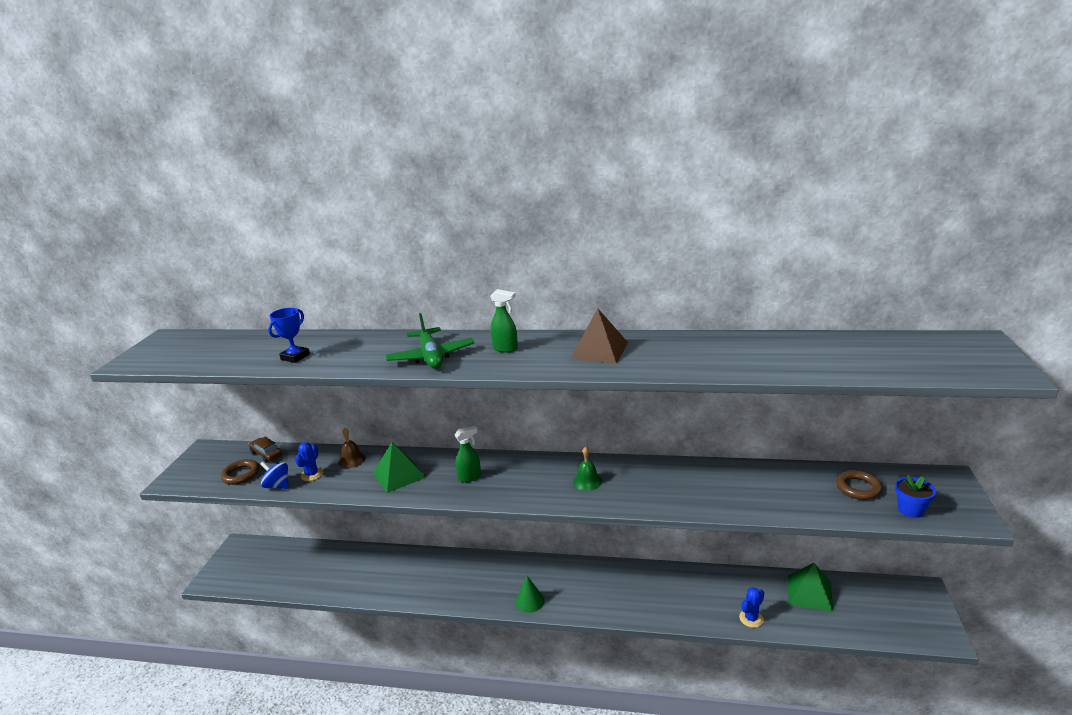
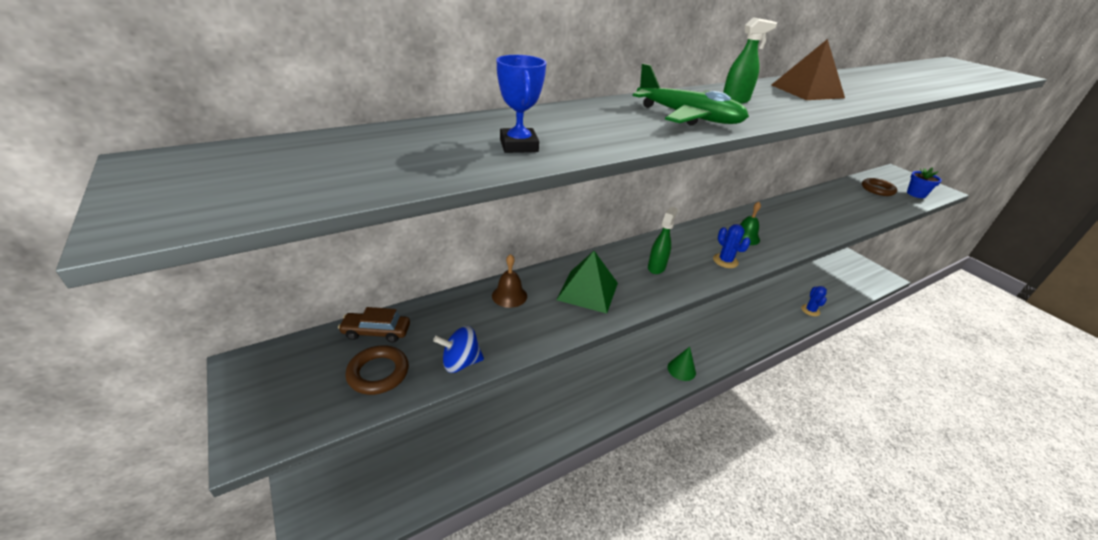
camera: 45 degrees left, 10 degrees up
blue cactus [295,442,323,481] -> blue cactus moved to [713,224,751,268]
green pyramid [788,563,833,612] -> none

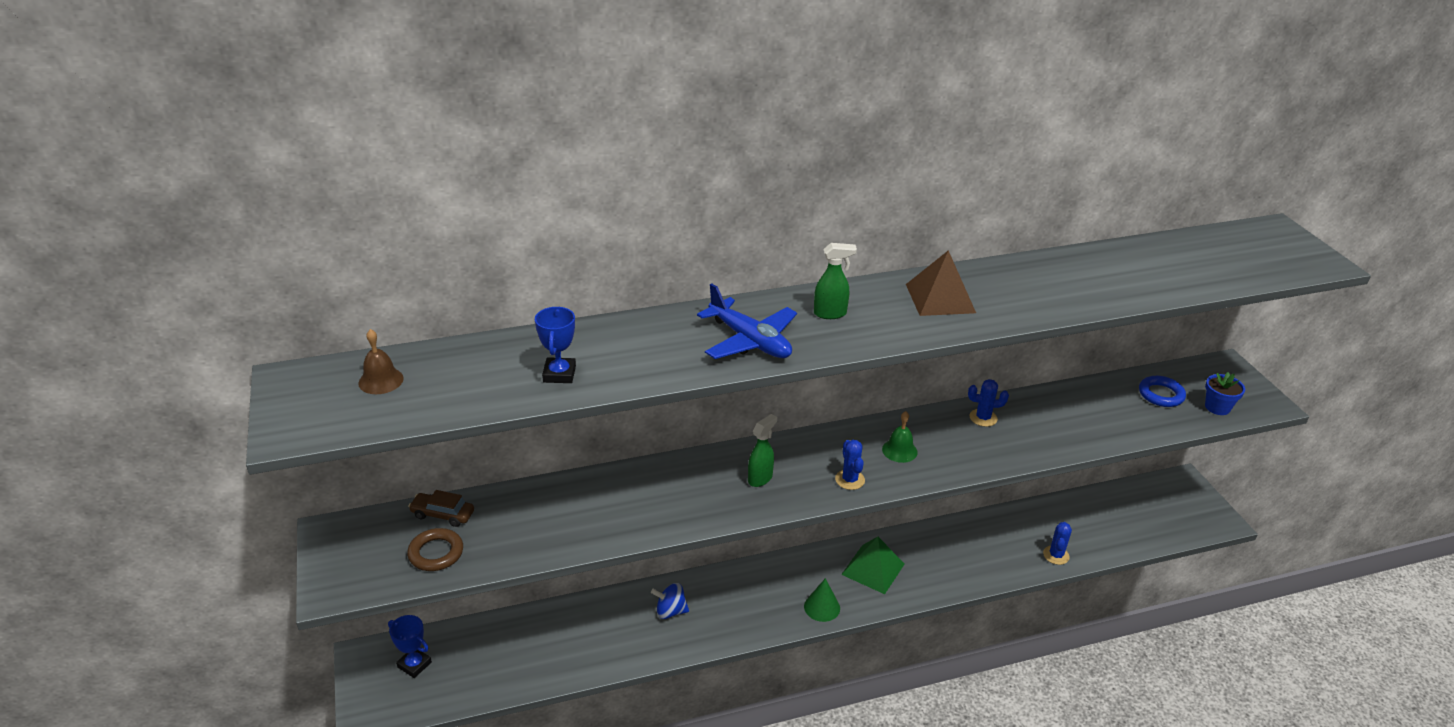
camera: 15 degrees right, 0 degrees up
blue spinning top [433,326,484,373] -> blue spinning top moved to [651,583,689,619]
brown bell [492,254,527,308] -> brown bell moved to [358,329,404,394]
green pyramid [556,251,618,314] -> green pyramid moved to [841,537,904,594]
green plane [633,63,749,126] -> blue plane [697,284,797,359]
brown ring [862,178,897,196] -> blue ring [1139,376,1186,407]
none -> blue trophy [388,615,432,678]
none -> blue cactus [968,379,1009,427]

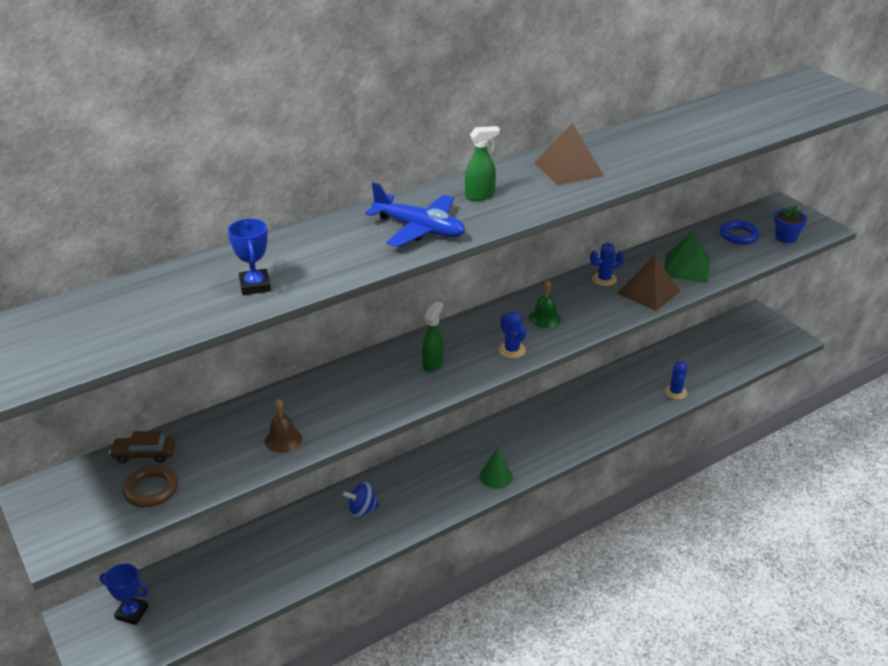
camera: 15 degrees left, 0 degrees up
brown bell [358,329,404,394] -> brown bell moved to [265,399,302,453]
green pyramid [841,537,904,594] -> green pyramid moved to [664,231,710,283]
none -> brown pyramid [617,255,680,311]

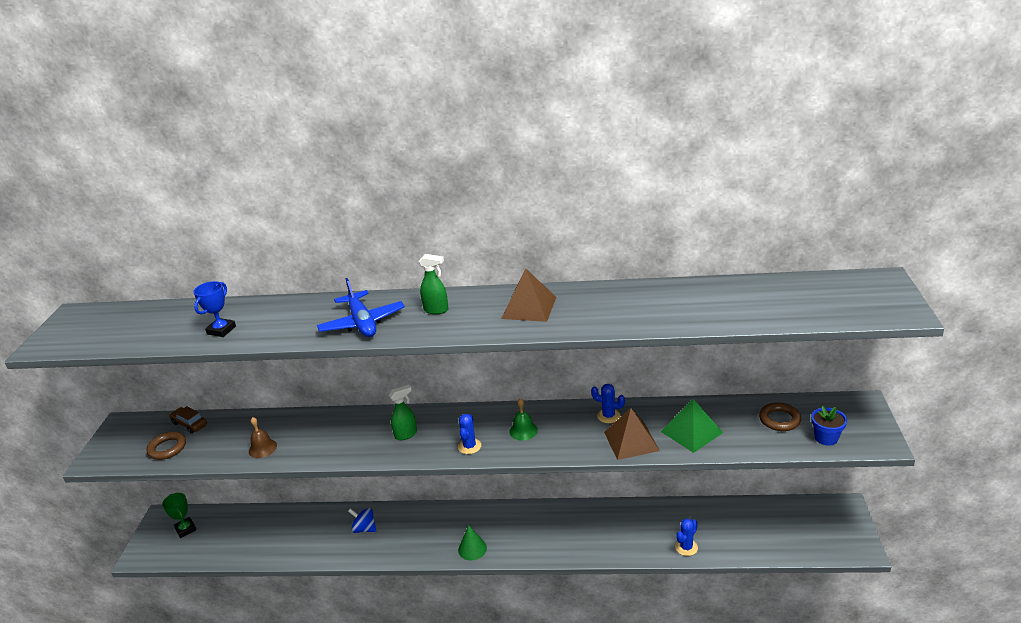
camera: 40 degrees right, 5 degrees down
blue trophy [100,564,149,625] -> green trophy [162,493,196,538]
blue ring [720,220,760,245] -> brown ring [759,402,801,431]

